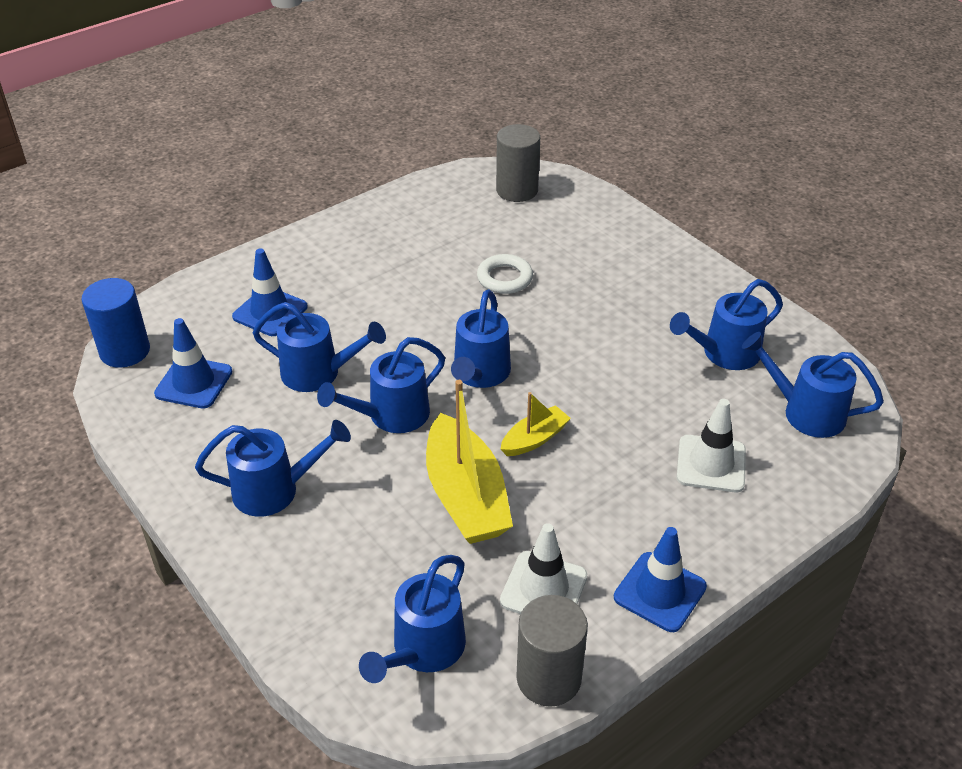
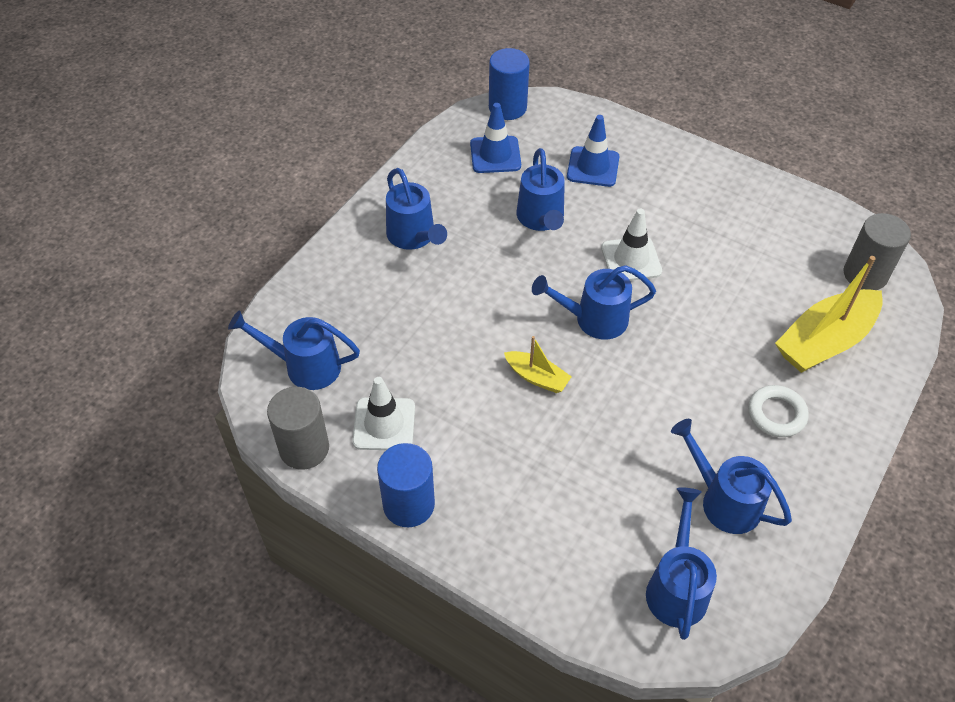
camera: 70 degrees right, 10 degrees up
blue watering can [317,337,445,433] -> none
yellow boat [426,380,513,544] -> yellow boat moved to [775,256,883,373]
white ring [477,254,533,294] -> white ring moved to [748,385,809,437]
blue traffic cone [614,527,707,632] -> blue cylinder [377,443,435,527]
white traffic cone [677,399,746,492] -> white traffic cone moved to [601,208,662,281]

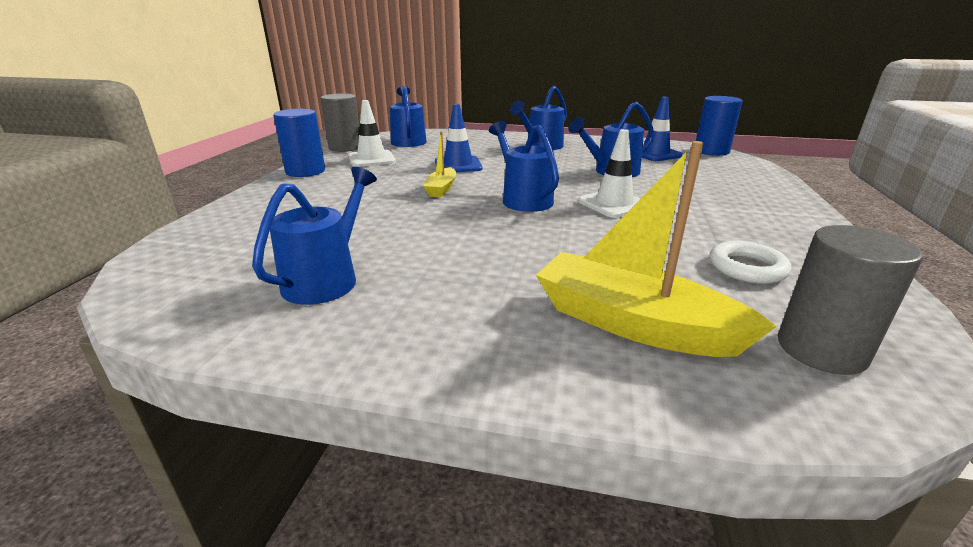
camera: 70 degrees right, 25 degrees down
blue traffic cone [567,115,620,187] -> blue traffic cone moved to [435,104,483,172]
blue watering can [646,487,717,640] -> none
white ring [748,385,809,437] -> white ring moved to [710,241,791,284]

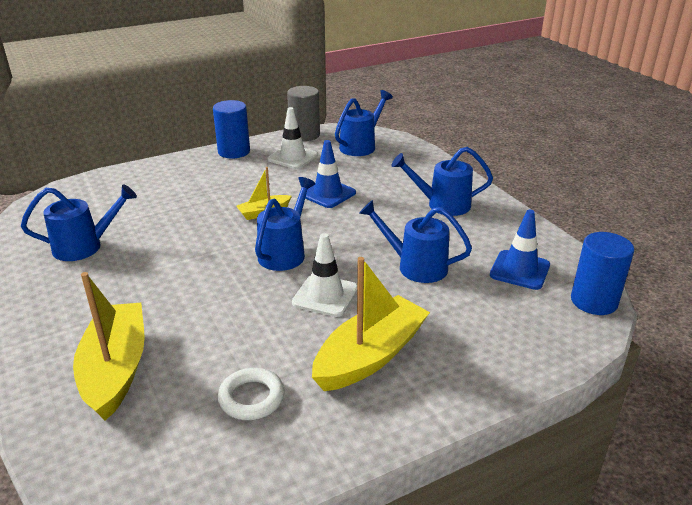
camera: 50 degrees right, 5 degrees up
grey cylinder [778,225,923,375] -> none
none -> yellow boat [312,257,430,391]

